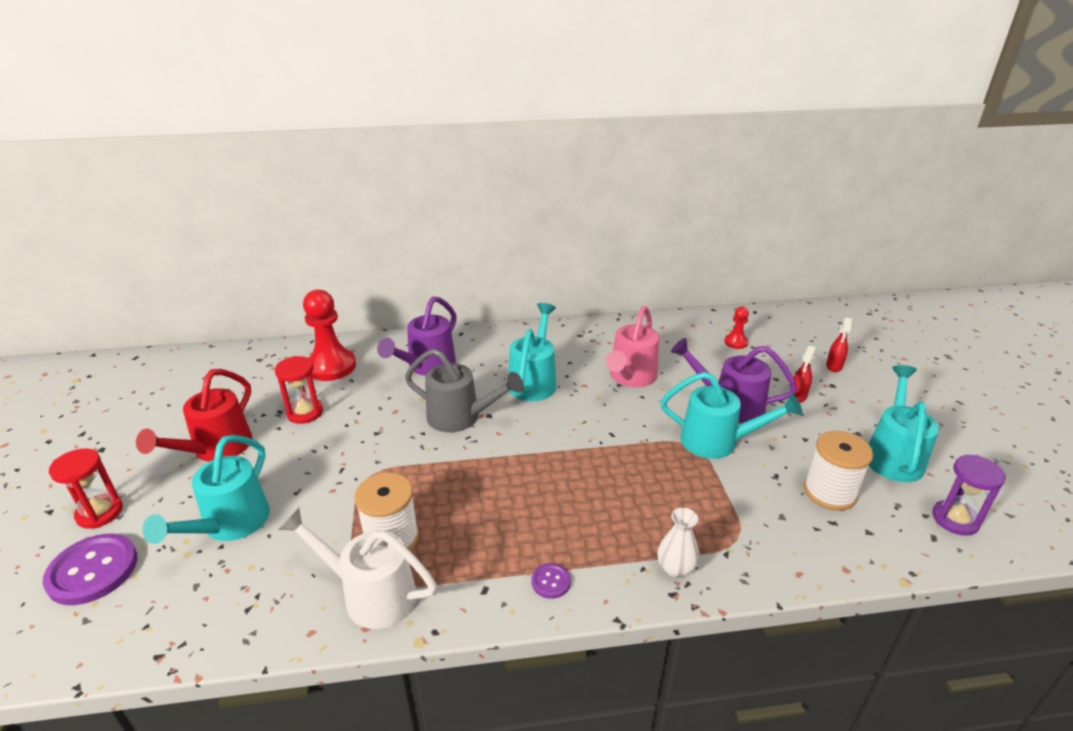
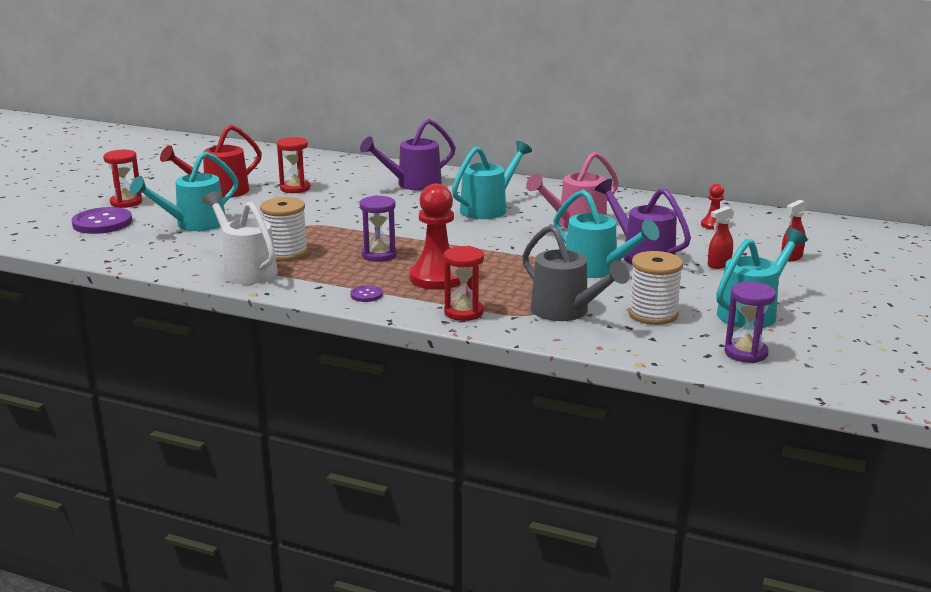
camera: 30 degrees right, 10 degrees down
red pawn [303,289,356,381] -> red pawn moved to [409,184,461,290]
grey watering can [405,348,524,432] -> grey watering can moved to [522,225,630,321]
white vase [657,508,699,578] -> red hourglass [444,246,484,321]
none -> purple hourglass [360,195,397,262]

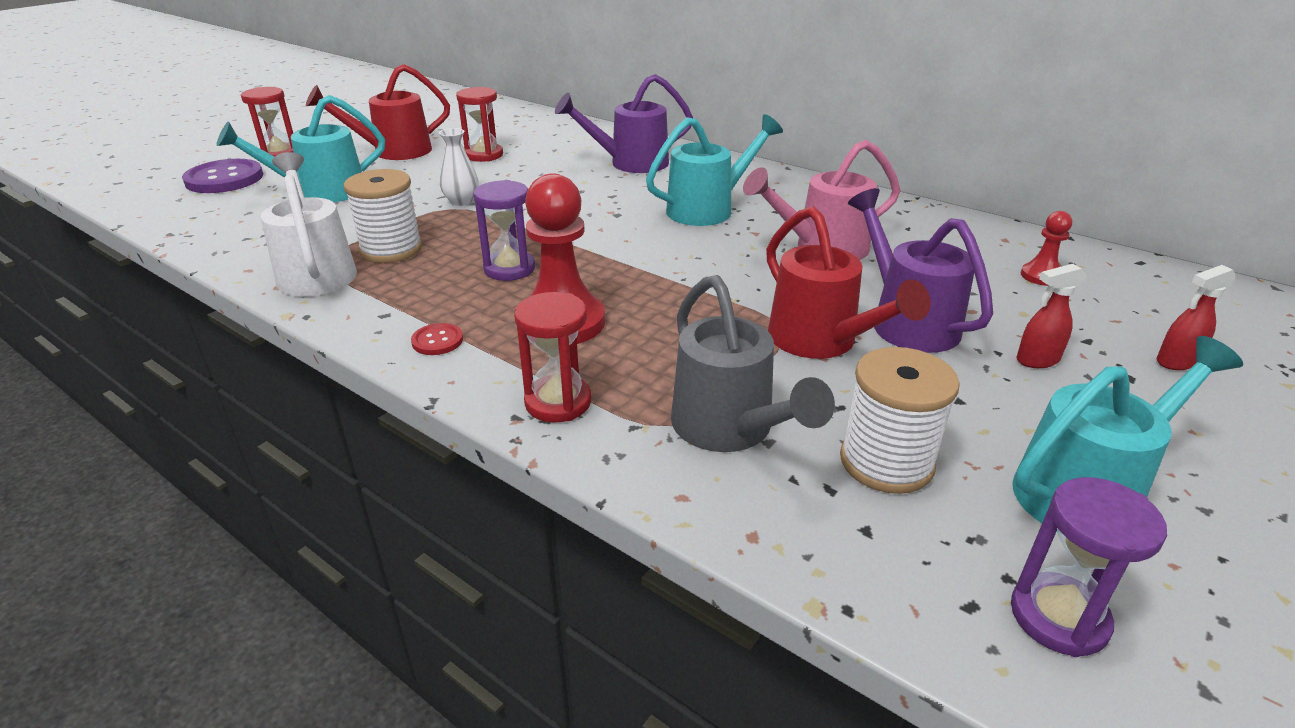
camera: 15 degrees right, 10 degrees up
purple button [350,285,383,302] -> red button [411,323,463,355]
turquoise watering can [553,189,659,278] -> red watering can [766,206,931,359]
none -> white vase [439,128,479,206]

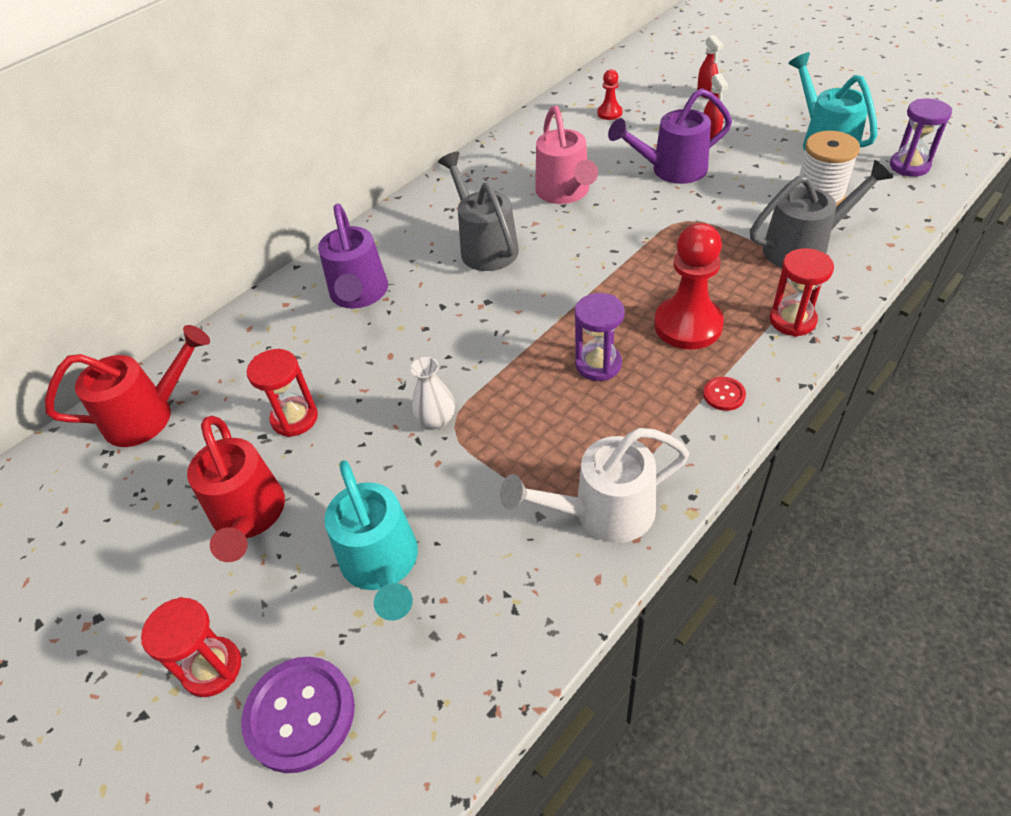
camera: 80 degrees left, 15 degrees up
white spool [343,169,422,263] -> none
turquoise watering can [646,114,783,226] -> grey watering can [438,152,519,271]
red watering can [766,206,931,359] -> red watering can moved to [45,325,210,447]

